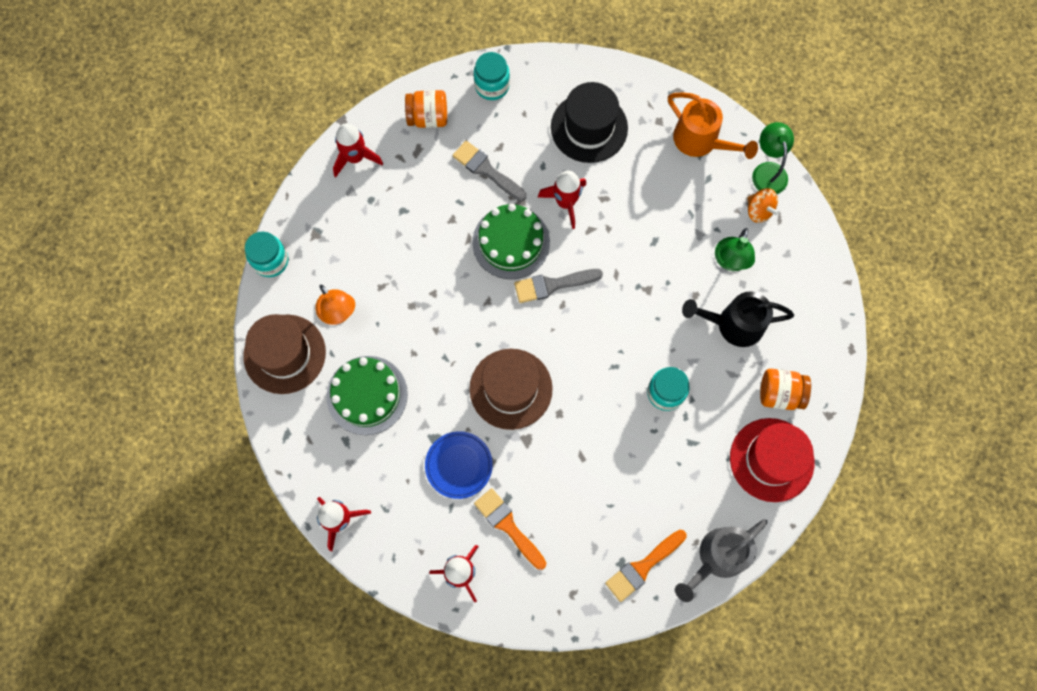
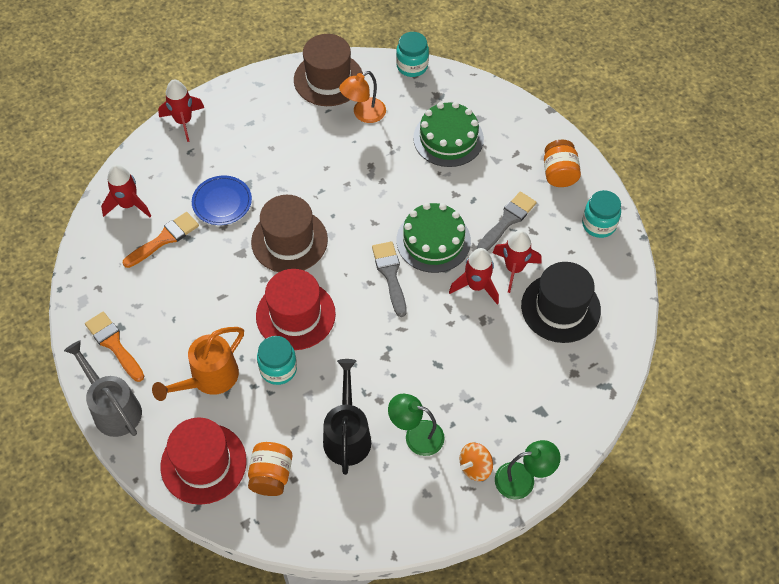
camera: 90 degrees right, 15 degrees down
green cake [326,356,408,435] -> green cake moved to [413,102,484,167]
red rocket [333,123,383,177] -> red rocket moved to [493,230,542,293]
orange watering can [668,92,758,159] -> orange watering can moved to [152,327,244,401]
none -> red hat [256,269,336,350]

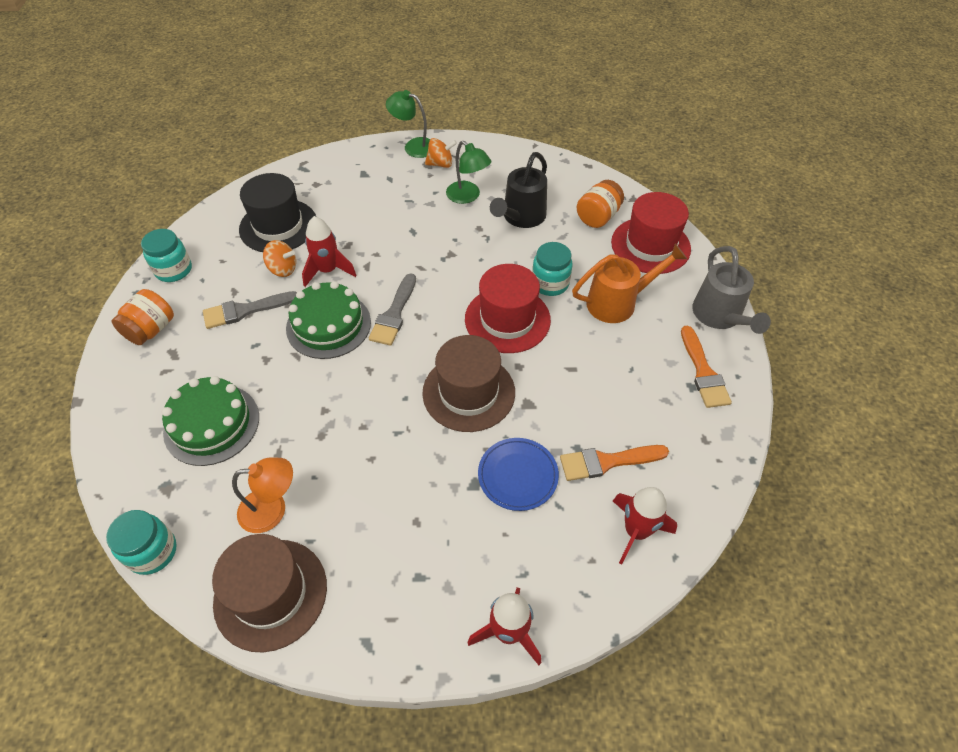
camera: 150 degrees left, 5 degrees down
red rocket [493,230,542,293] -> orange spinning top [263,240,296,277]

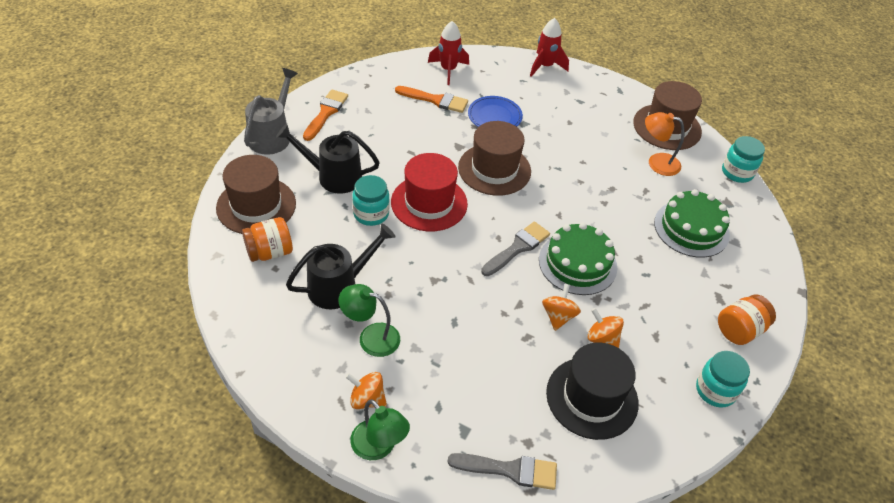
camera: 155 degrees left, 5 degrees down
grey brush [203,291,297,329] -> grey brush moved to [447,453,557,490]
red rocket [302,216,357,287] -> orange spinning top [542,284,581,331]
green lamp [446,141,491,204] -> green lamp turned 60 degrees counterclockwise [338,284,400,357]
orange watering can [572,243,687,323] -> black watering can [276,124,380,194]
red hat [611,192,691,274] -> brown hat [216,155,296,234]

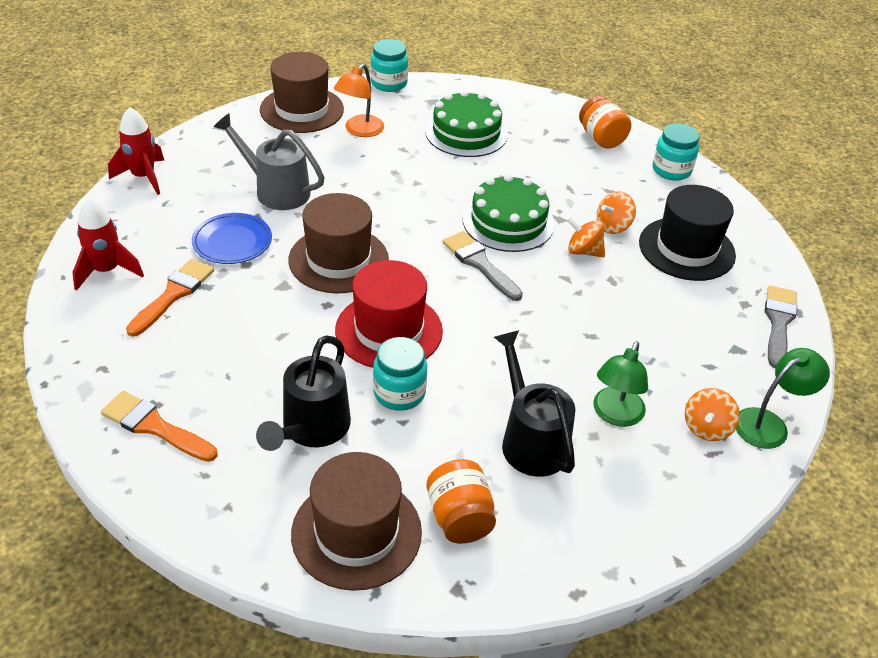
camera: 80 degrees left, 5 degrees down
grey watering can [244,68,298,155] -> grey watering can moved to [213,113,324,210]

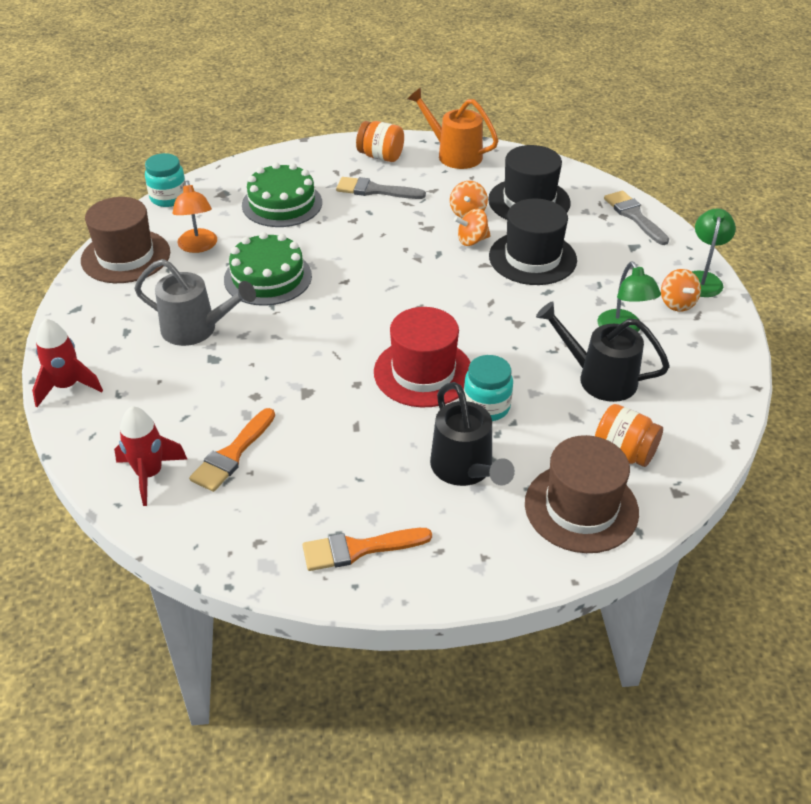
camera: 40 degrees left, 0 degrees up
orange brush [126,259,214,337] -> orange brush turned 135 degrees counterclockwise [189,408,275,492]
blue plate [192,213,272,264] -> none
grey watering can [213,113,324,210] -> grey watering can turned 150 degrees counterclockwise [134,259,256,346]
brown hat [288,193,389,293] -> none
grey brush [443,231,523,301] -> grey brush moved to [336,177,426,199]
green cake [463,174,555,252] -> green cake moved to [224,232,312,306]
turquoise jar [652,123,700,181] -> orange watering can [407,88,498,169]
none -> black hat [489,199,577,285]

